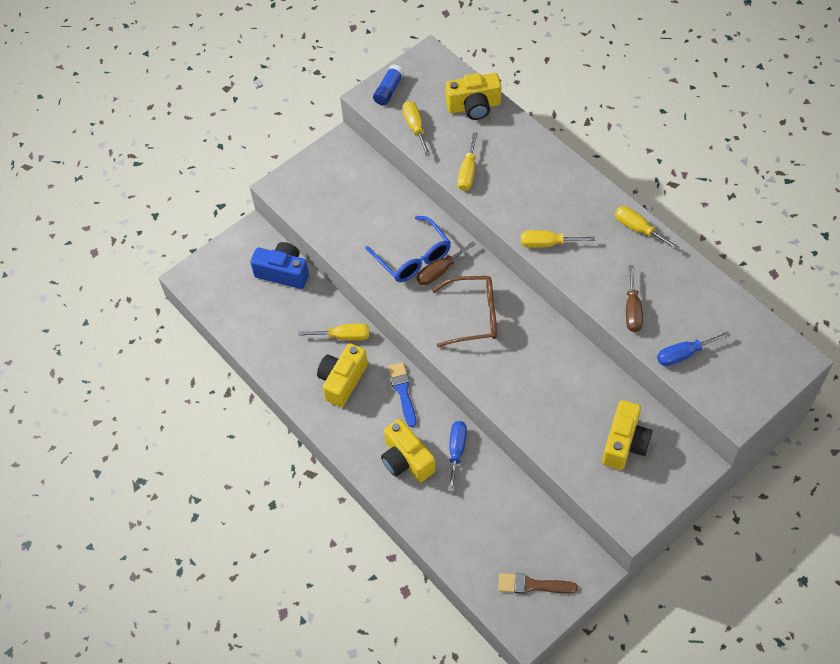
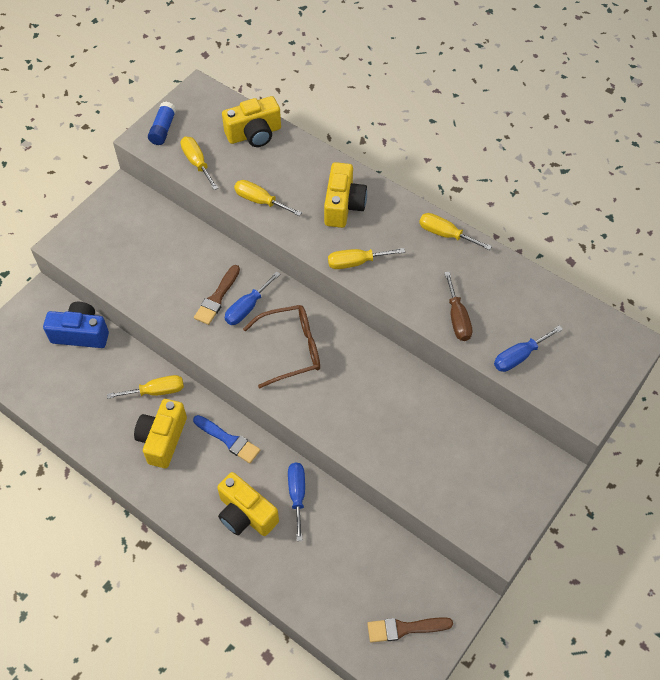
camera: 15 degrees left, 0 degrees up
blue glasses [365,216,451,282] -> brown brush [194,265,240,325]
blue brush [387,362,416,428] -> blue brush turned 150 degrees clockwise [193,415,260,463]
brown screwdriver [416,241,476,285] -> blue screwdriver [225,272,280,325]
yellow screwdriver [457,132,478,191] -> yellow screwdriver turned 120 degrees clockwise [234,180,302,216]
yellow camera [602,400,652,470] -> yellow camera moved to [324,162,367,228]

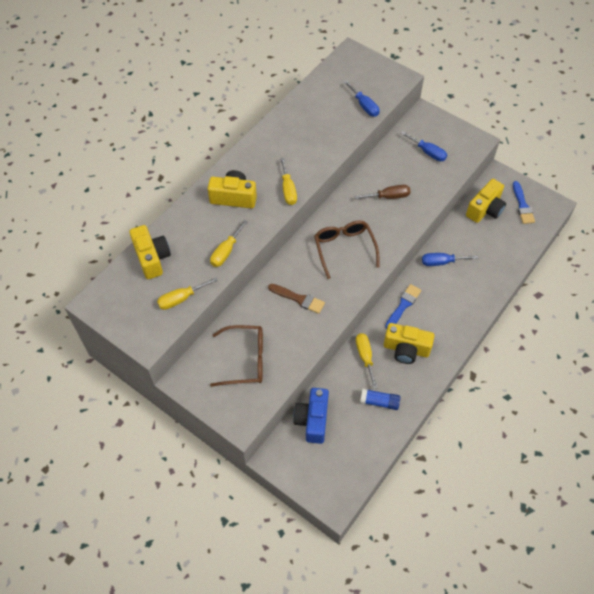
camera: 90 degrees left, 0 degrees up
blue glue stick [148,102,176,145] -> blue glue stick moved to [360,389,400,410]
yellow camera [217,472,279,536] -> yellow camera moved to [466,179,506,223]
blue screwdriver [225,272,280,325] -> blue screwdriver moved to [401,131,447,162]
brown brush [367,617,453,643] -> blue brush [513,181,535,224]
yellow screwdriver [419,213,492,250] -> none
brown screwdriver [444,271,472,341] -> brown screwdriver moved to [355,185,411,199]
none -> brown glasses [210,325,263,387]

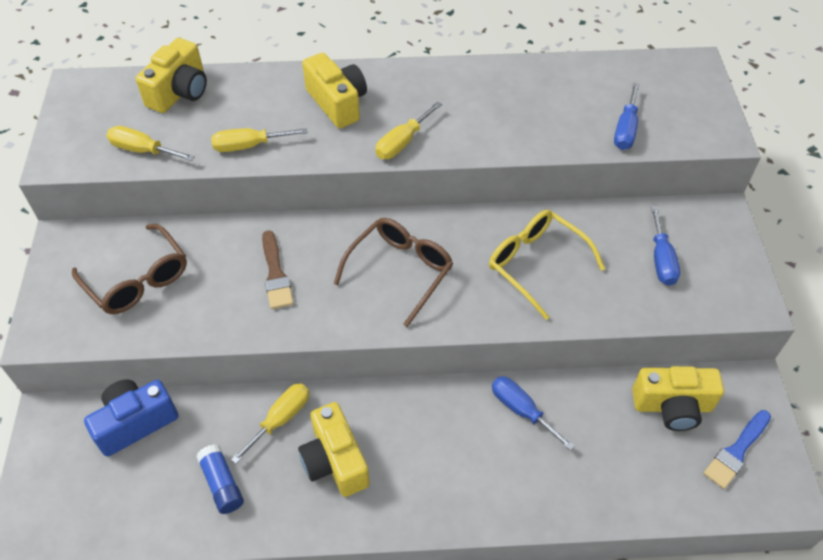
camera: 50 degrees right, 5 degrees down
brown screwdriver [355,185,411,199] -> yellow glasses [489,210,605,320]
blue brush [385,284,422,329] -> none

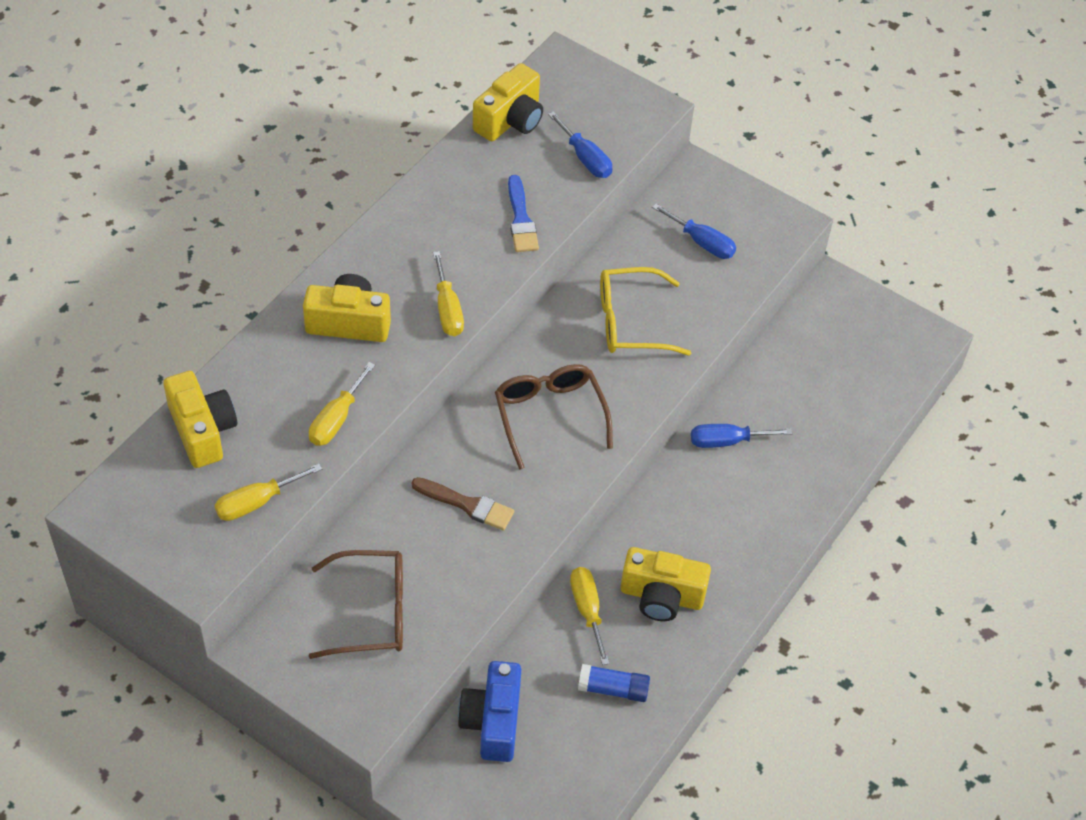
camera: 55 degrees left, 0 degrees up
yellow camera [632,366,724,431] -> yellow camera moved to [473,63,543,141]
blue brush [703,410,771,489] -> blue brush moved to [508,175,539,252]

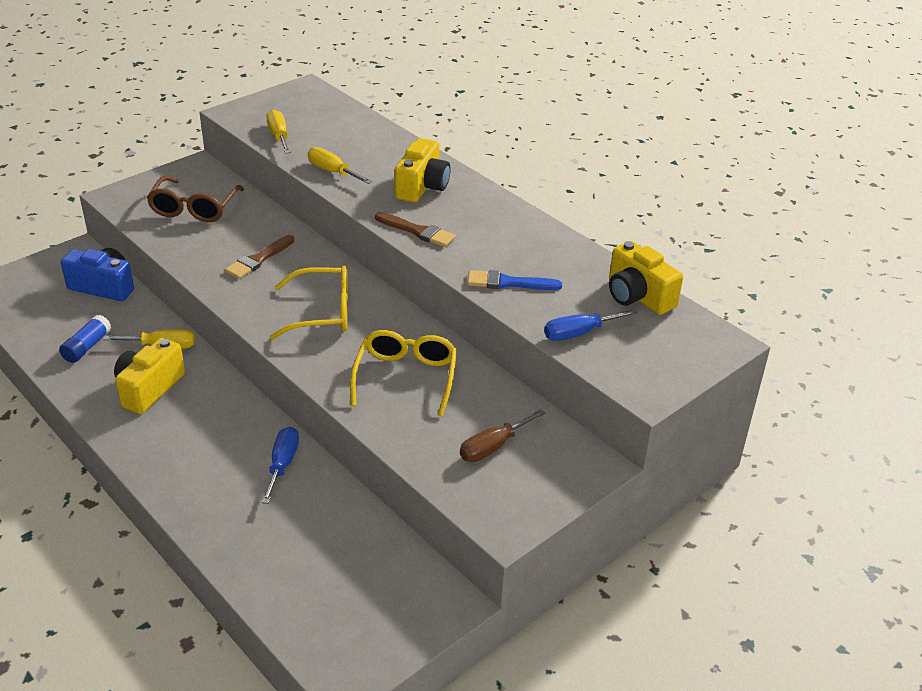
camera: 105 degrees right, 15 degrees down
yellow camera [163,371,237,468] -> none
yellow screwdriver [433,251,464,336] -> brown brush [375,212,456,247]
brown glasses [495,364,613,470] -> yellow glasses [270,266,348,339]
blue screwdriver [652,203,736,259] -> brown screwdriver [460,409,545,462]

